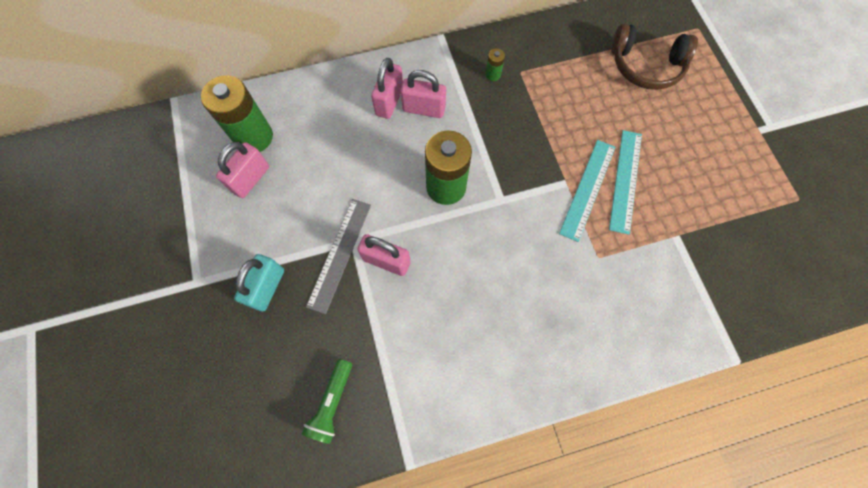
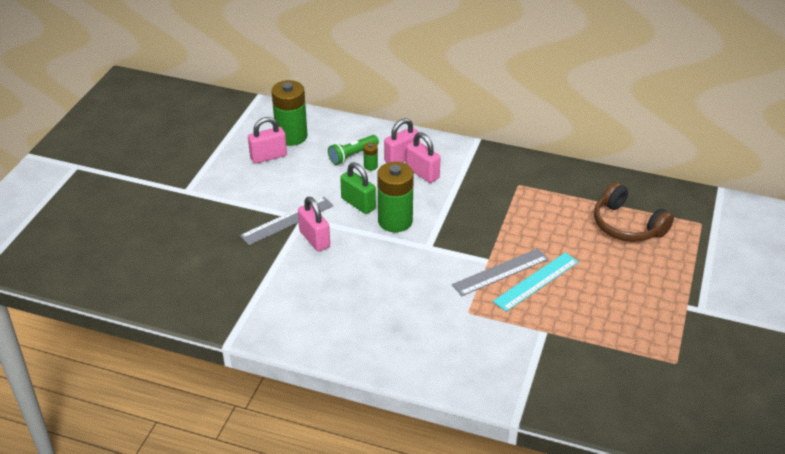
camera: 35 degrees right, 30 degrees down
turquoise padlock [234,254,284,311] -> none
green flashlight [302,359,352,444] -> green flashlight moved to [328,135,379,165]
green battery [485,48,505,81] -> green battery moved to [363,142,378,171]
turquoise ruler [559,140,616,242] -> grey ruler [452,248,549,296]
none -> green padlock [340,162,376,214]

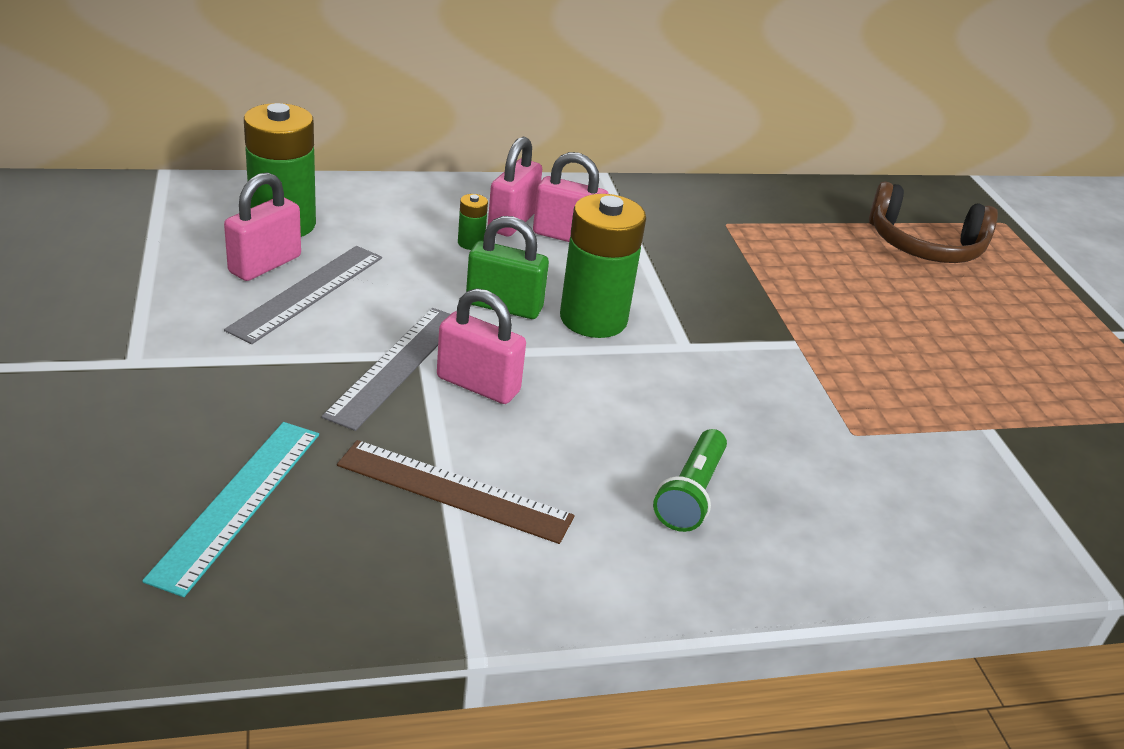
camera: 35 degrees left, 5 degrees down
green flashlight [328,135,379,165] -> green flashlight moved to [653,429,727,532]
grey ruler [452,248,549,296] -> grey ruler moved to [224,246,382,344]
turquoise ruler [493,252,579,312] -> turquoise ruler moved to [142,422,319,597]
none -> brown ruler [337,440,575,544]

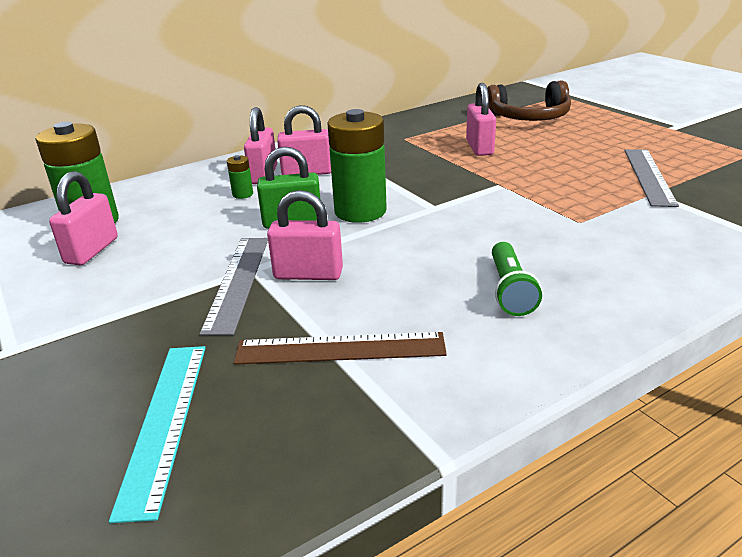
camera: 15 degrees left, 5 degrees down
grey ruler [224,246,382,344] -> grey ruler moved to [624,149,679,207]
none -> pink padlock [466,83,496,156]

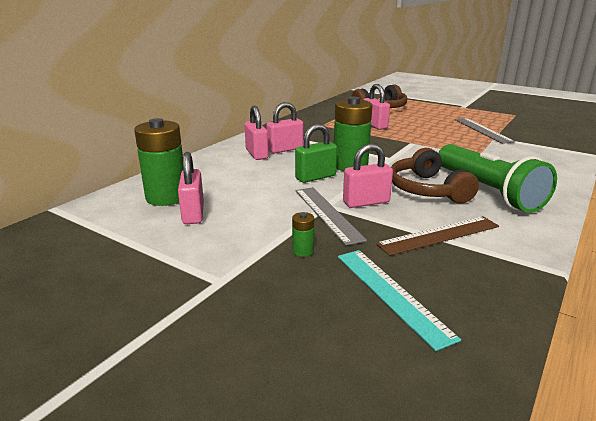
camera: 25 degrees left, 5 degrees down
green battery [227,155,253,199] -> green battery moved to [292,212,314,257]
green flashlight [492,242,542,316] -> green flashlight [438,144,557,213], size x1.93
none -> brown headphones [391,148,479,203]

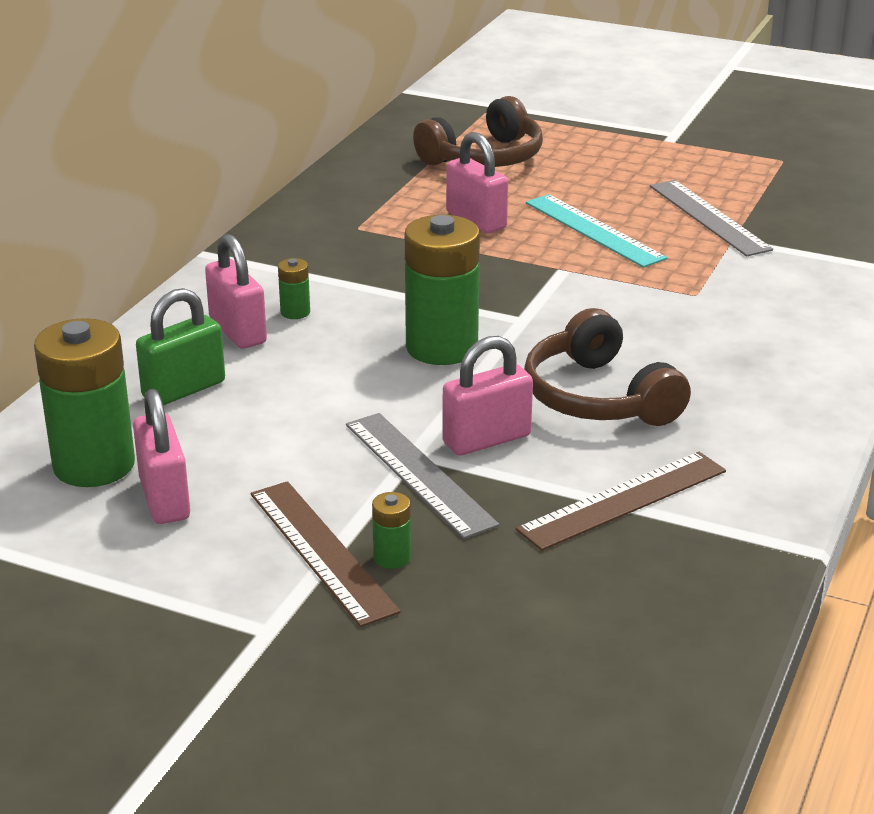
camera: 10 degrees left, 5 degrees up
pink padlock [266,102,303,153] -> green battery [278,258,310,319]
green padlock [295,124,337,183] -> green padlock moved to [136,288,225,405]
turquoise ruler [338,250,461,351] -> turquoise ruler moved to [526,194,667,268]
green flashlight [438,144,557,213] -> none
none -> brown ruler [251,481,401,627]

